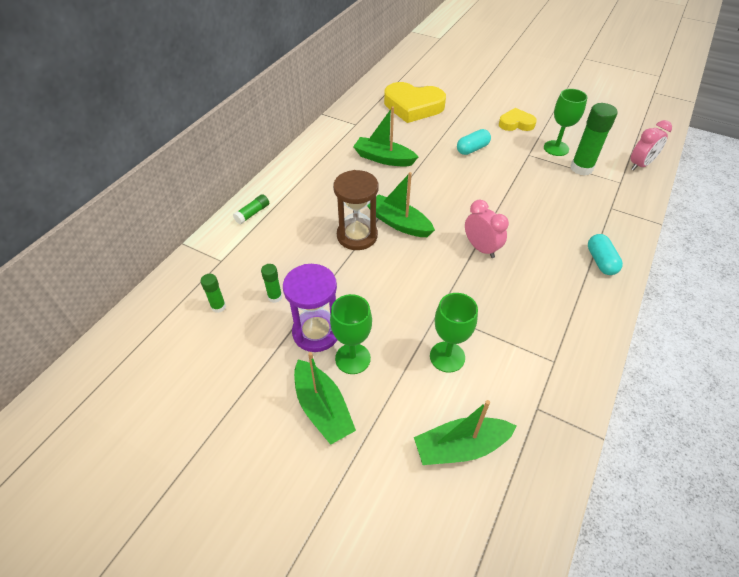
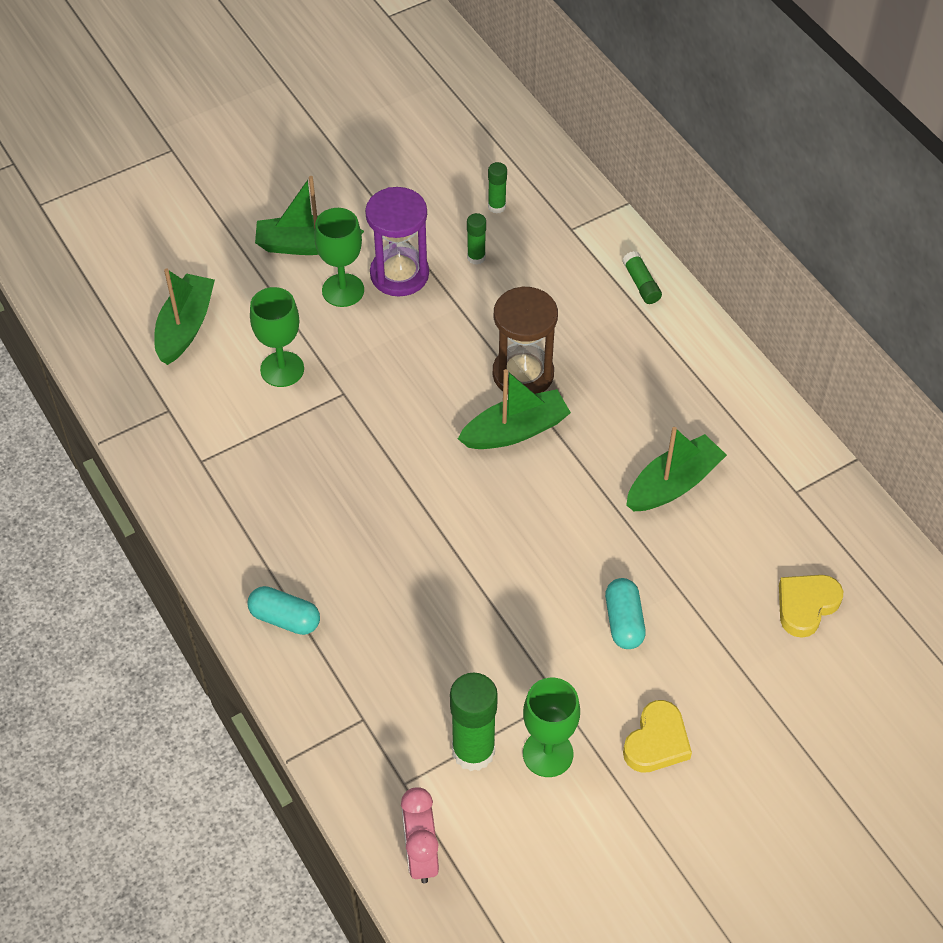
camera: 120 degrees right, 5 degrees up
yellow heart [384,82,446,123] -> yellow heart [779,575,843,638], size x0.56
pink clock [465,200,509,258] -> none

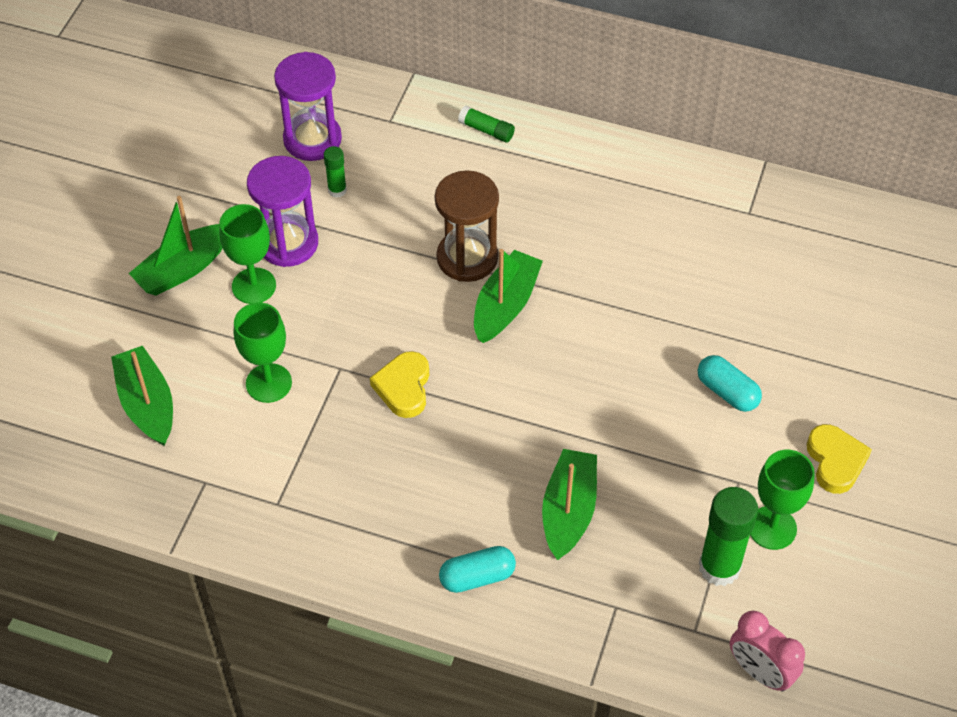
camera: 40 degrees left, 0 degrees up
green glue stick [488,162,507,214] -> purple hourglass [274,52,342,161]
green boat [626,427,727,511] -> green boat moved to [542,449,597,560]
yellow heart [779,575,843,638] -> yellow heart moved to [370,351,429,418]

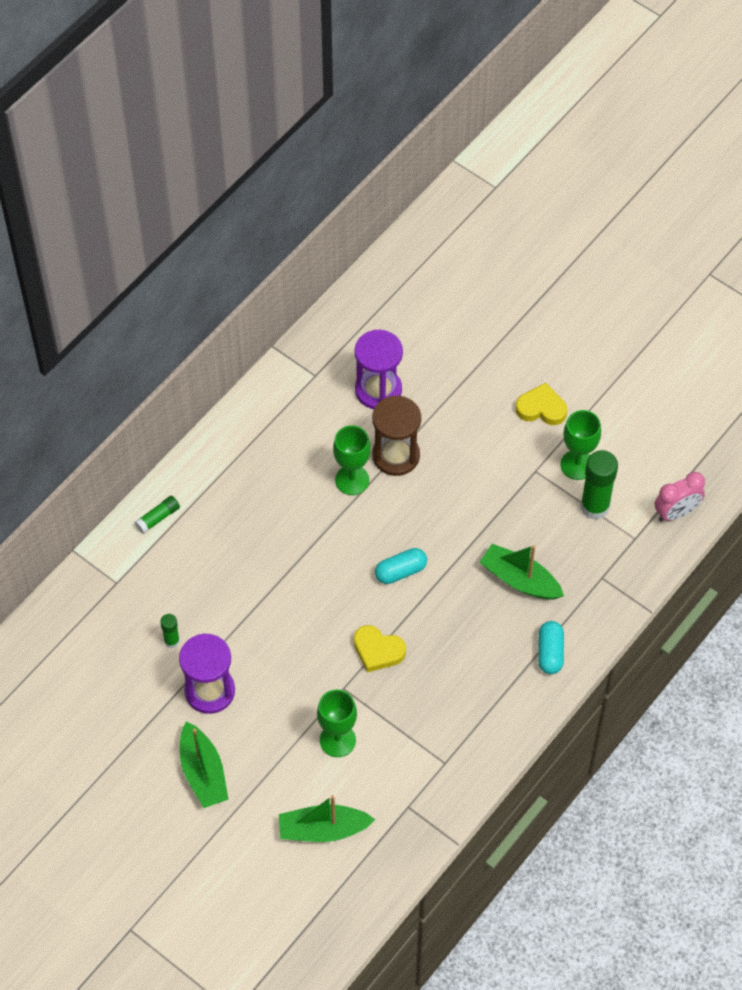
camera: 70 degrees left, 5 degrees up
green goblet [219,204,276,304] -> green goblet moved to [333,425,371,495]
purple hourglass [274,52,342,161] -> purple hourglass moved to [355,330,403,409]
brown hourglass [435,170,499,282] -> brown hourglass moved to [372,395,421,476]
green boat [474,249,543,343] -> none
turquoise capsule [698,355,762,412] -> turquoise capsule moved to [375,548,427,584]

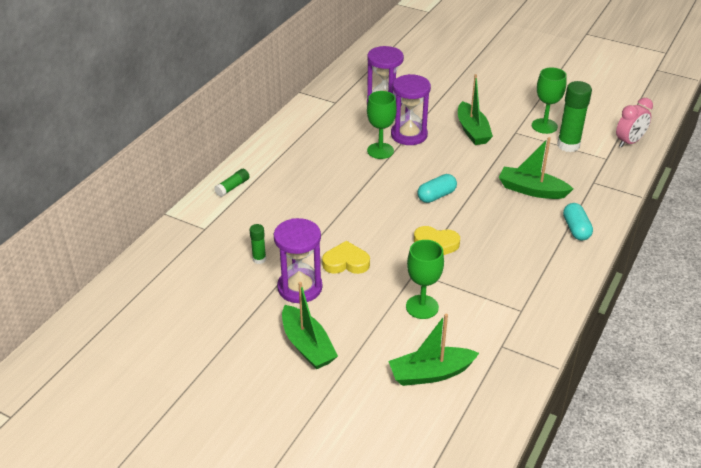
camera: 10 degrees left, 20 degrees down
brown hourglass [372,395,421,476] -> purple hourglass [391,74,431,145]
yellow heart [516,383,567,425] -> yellow heart moved to [322,241,370,274]
none -> green boat [458,74,493,145]

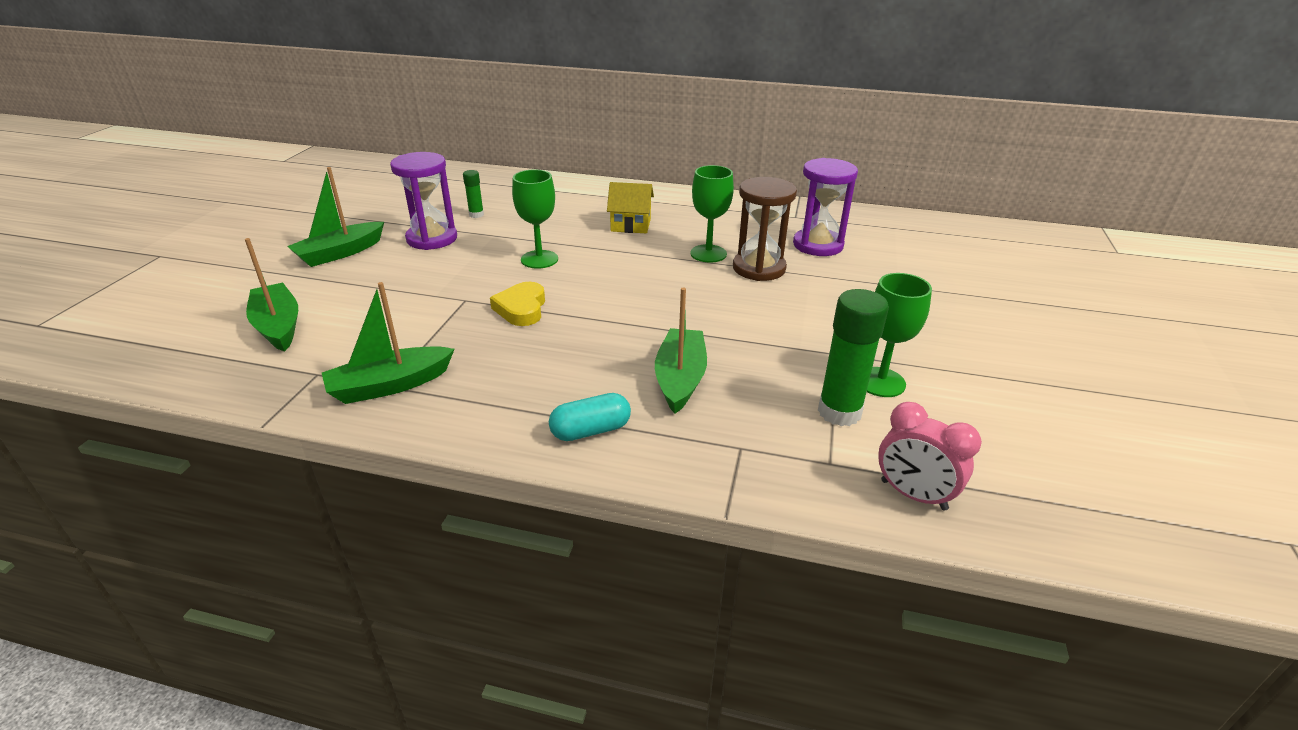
camera: 75 degrees right, 5 degrees down
green glue stick [214,169,249,197] -> none
yellow heart [322,241,370,274] -> none
purple hourglass [391,74,431,145] -> brown hourglass [733,177,797,281]
green goblet [406,240,444,319] -> green goblet moved to [512,169,558,269]
turquoise capsule [417,174,457,203] -> none
green boat [458,74,493,145] -> green boat moved to [322,282,454,404]
none -> yellow house [607,182,654,233]

